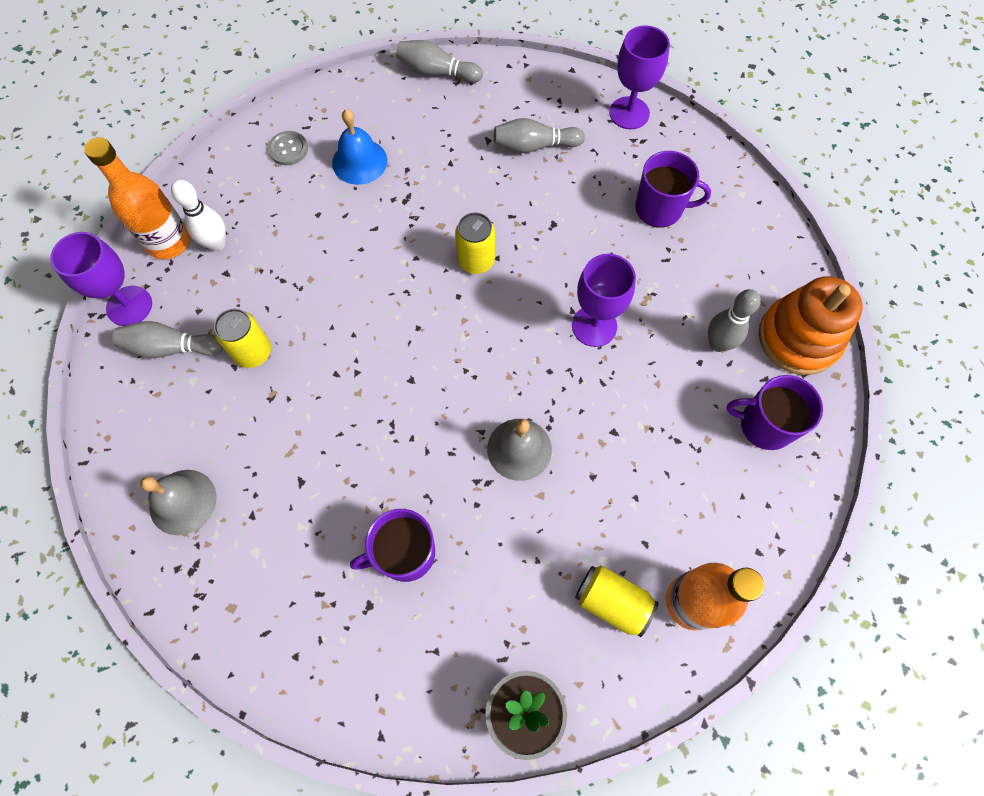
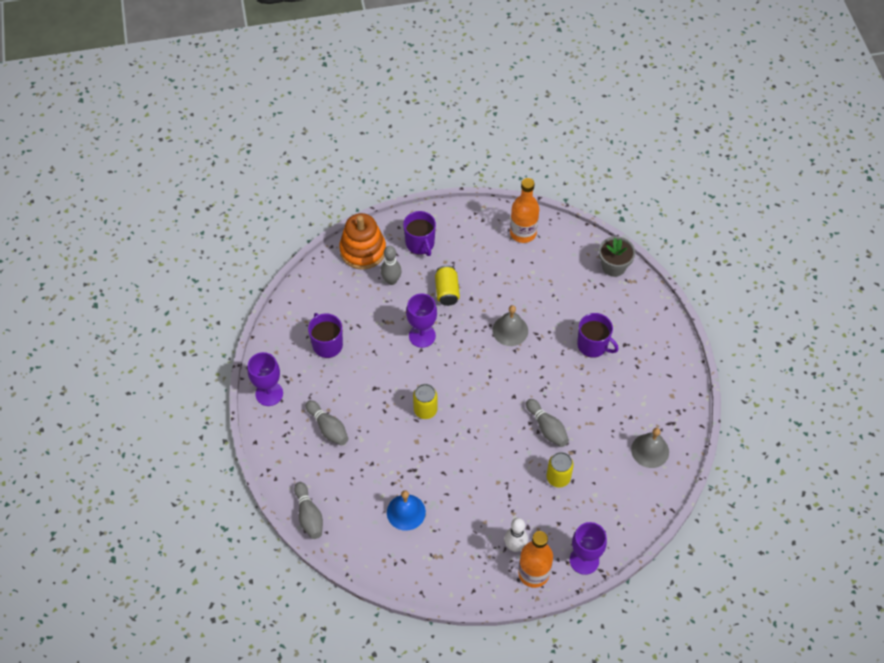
camera: 125 degrees left, 10 degrees down
grey bowling pin [112,321,223,358] -> grey bowling pin moved to [526,399,569,447]
grey button [268,131,308,165] -> none
yellow can [575,566,658,637] -> yellow can moved to [435,265,460,306]

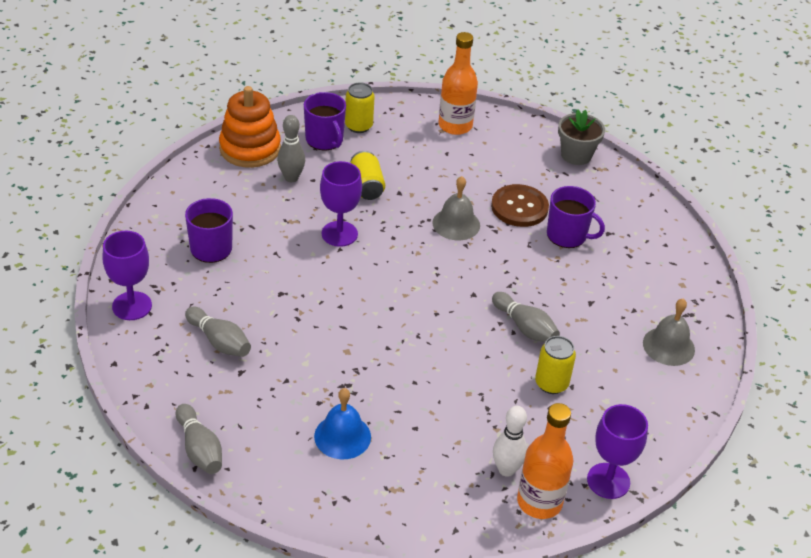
camera: 10 degrees left, 15 degrees down
yellow can [413,384,438,419] -> yellow can moved to [345,82,375,133]
none -> brown button [491,184,549,227]

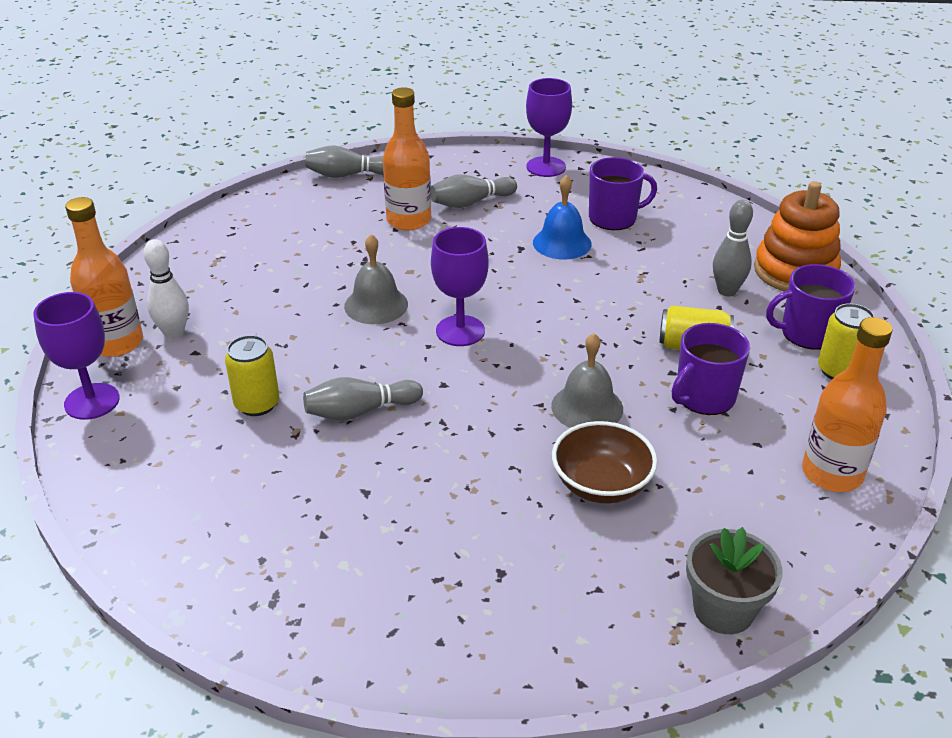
camera: 115 degrees right, 5 degrees down
blue bell [314,388,371,459] -> blue bell moved to [533,175,592,260]
purple goblet [320,161,362,247] -> purple goblet moved to [431,227,489,346]
brown button [491,184,549,227] -> brown bowl [552,421,658,503]
purple mug [547,186,605,248] -> purple mug moved to [672,323,750,415]
grey bell [643,299,695,366] -> grey bell moved to [344,234,408,324]
none -> orange bottle [383,87,431,231]

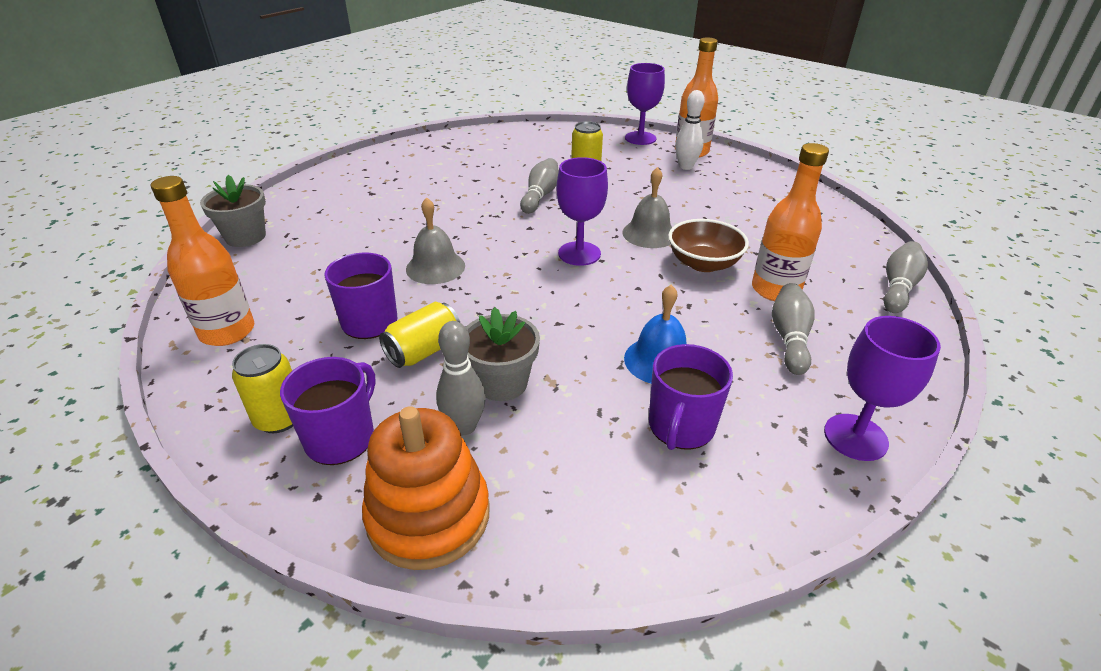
camera: 125 degrees right, 0 degrees up
brown bowl [552,421,658,503] -> brown bowl moved to [668,219,749,272]
none -> grey flower pot [465,307,540,401]

